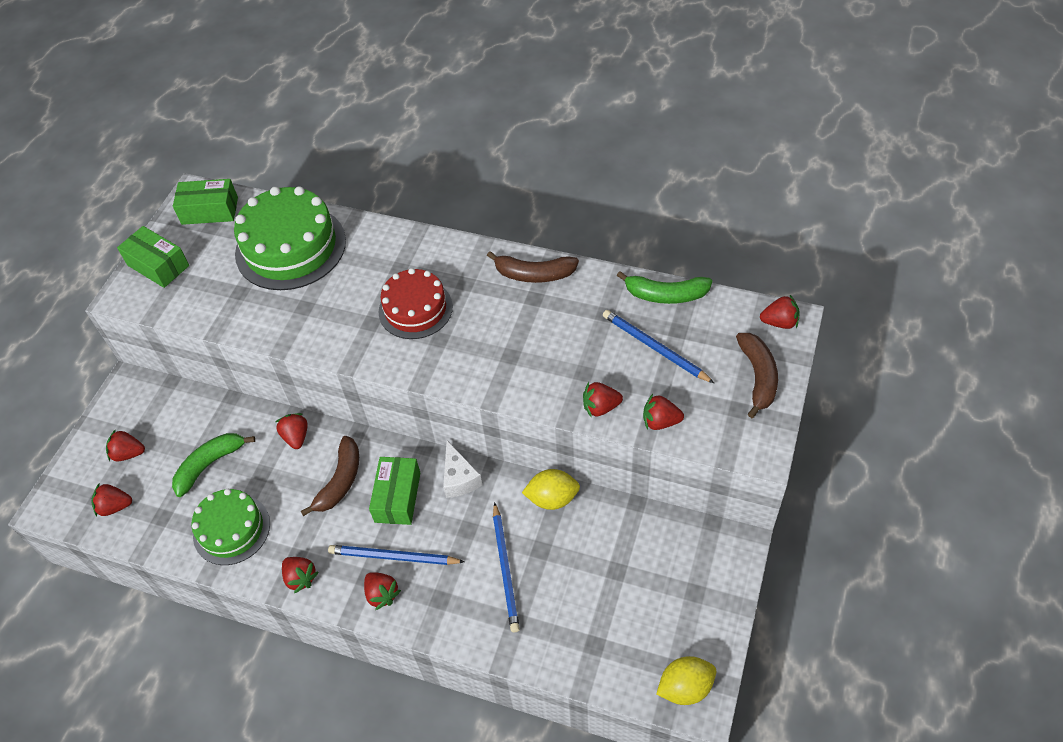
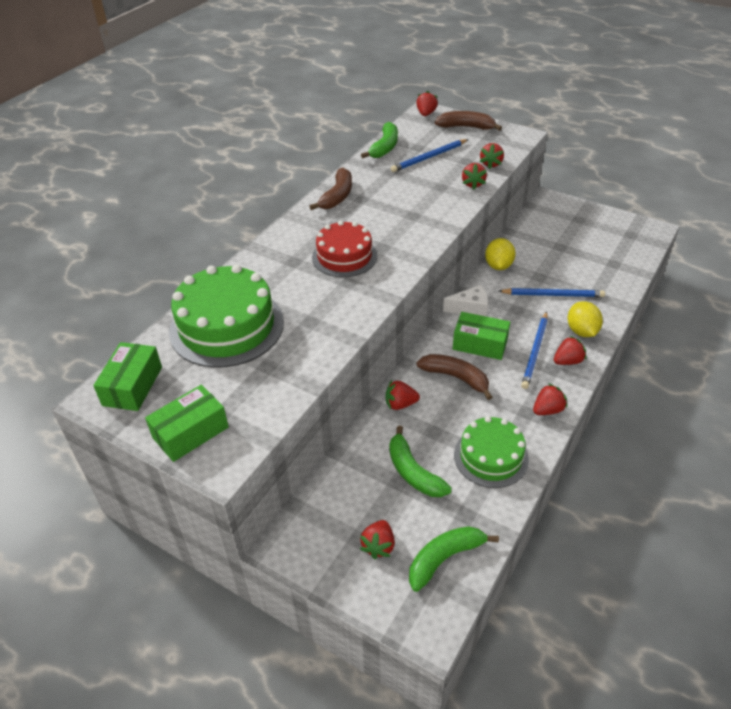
camera: 80 degrees left, 10 degrees down
red strawberry [91,484,132,517] -> green banana [409,526,499,592]
yellow lemon [656,656,716,705] -> yellow lemon moved to [568,301,603,337]

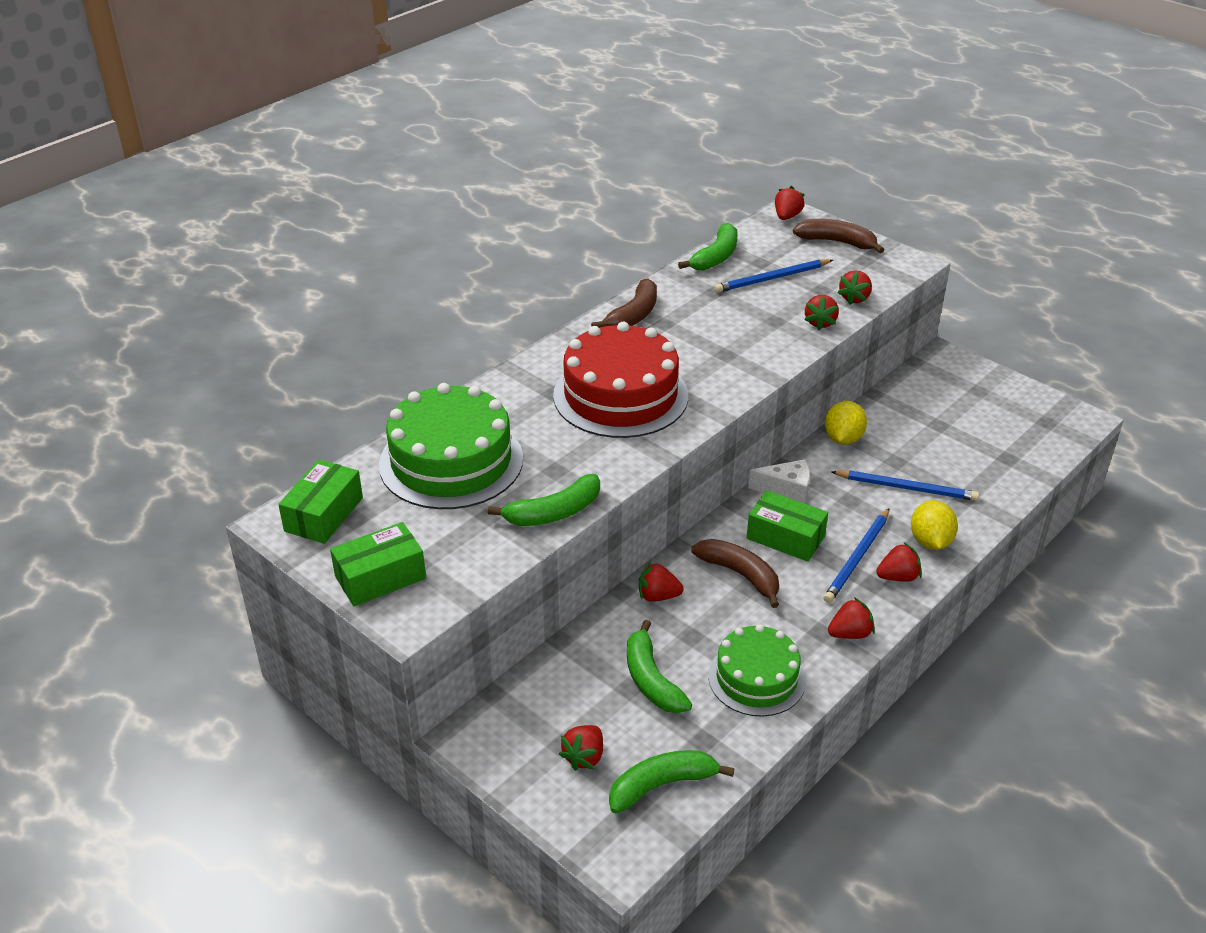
camera: 10 degrees right, 5 degrees down
red cake [312,221,377,277] -> red cake [553,322,688,438], size x1.57
none -> green banana [488,474,600,526]

